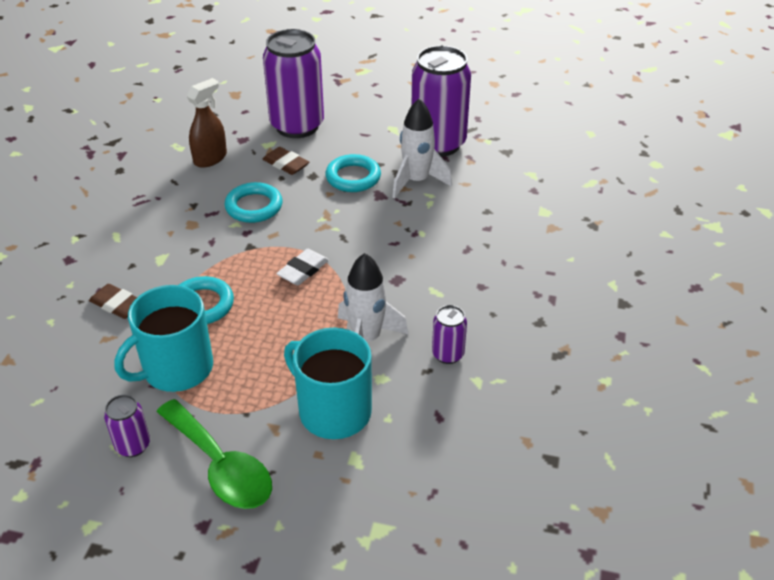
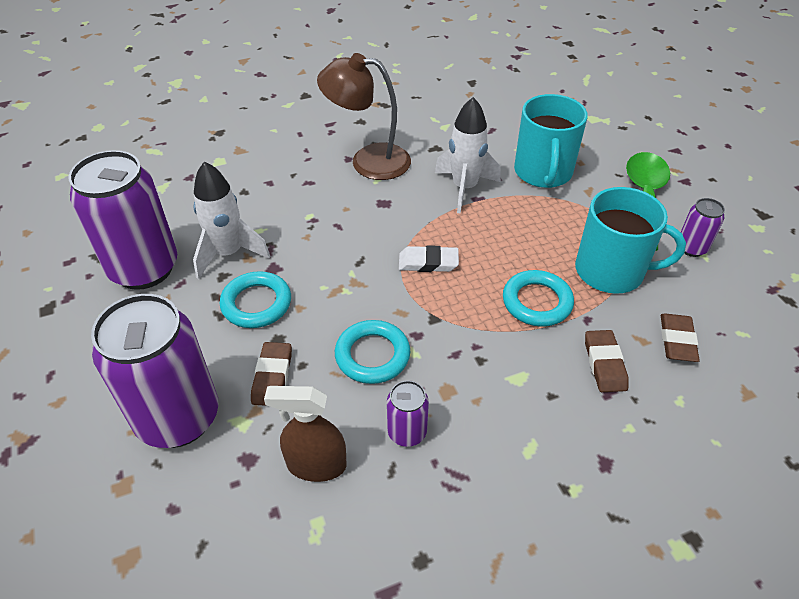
camera: 125 degrees left, 5 degrees up
purple can [432,305,467,364] -> purple can moved to [387,380,429,447]
none -> brown lamp [317,53,411,180]
none -> brown eraser [661,313,700,362]

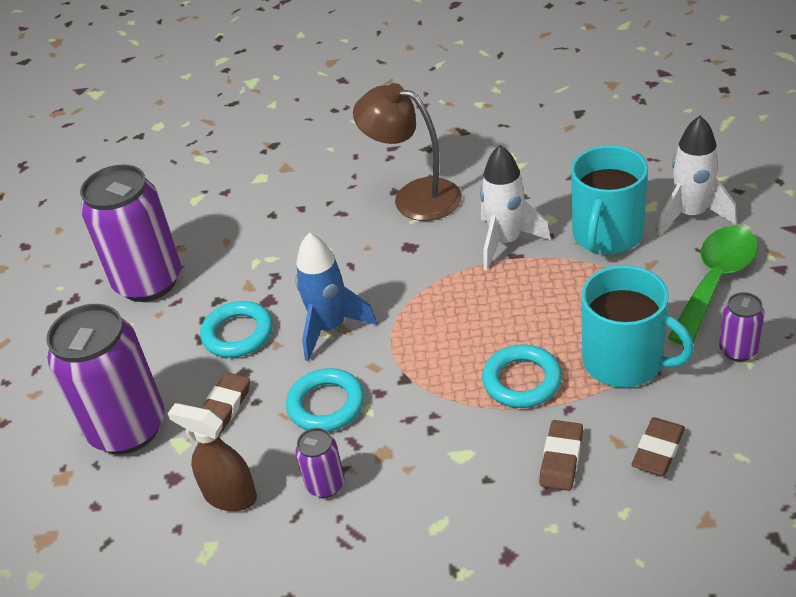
camera: 25 degrees right, 5 degrees down
white rocket [193,161,270,279] -> white rocket moved to [657,115,737,235]
white eraser [399,245,459,272] -> none
none -> blue rocket [295,233,377,361]

